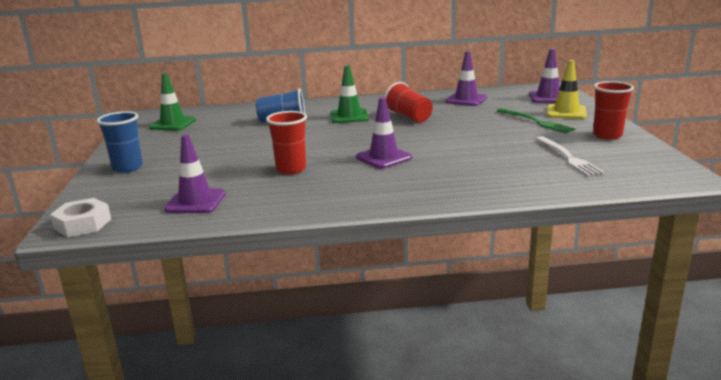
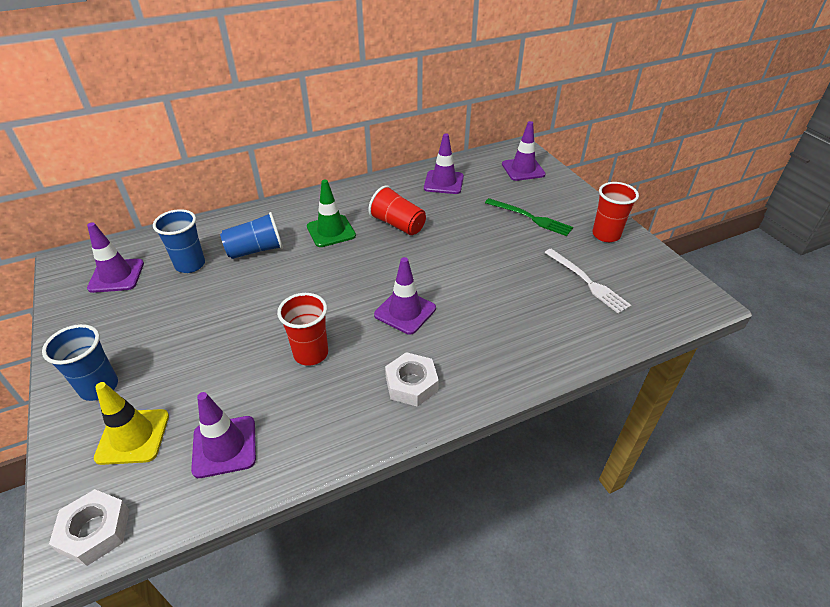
camera: 20 degrees left, 20 degrees up
green traffic cone [149,73,196,131] -> purple traffic cone [87,222,144,293]
yellow traffic cone [547,60,587,119] -> yellow traffic cone moved to [94,382,169,465]
none -> blue cup [153,209,205,273]
none -> white nut [385,352,439,407]

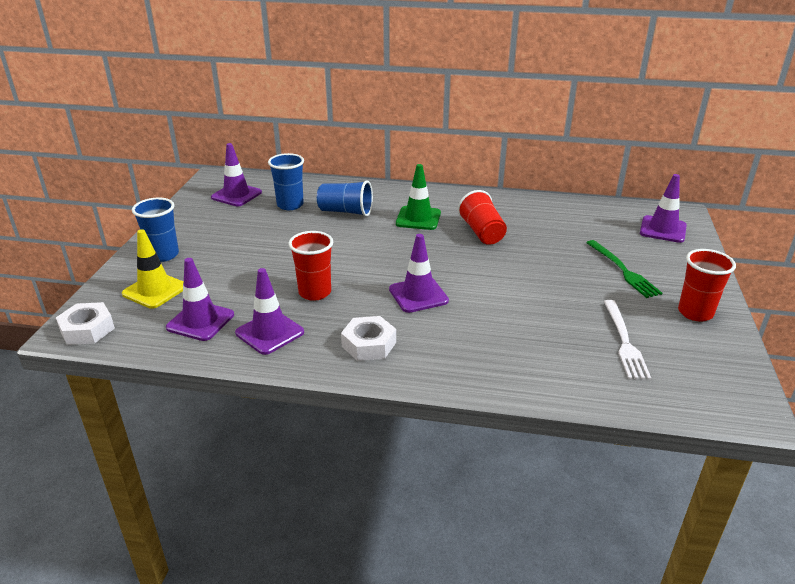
camera: 35 degrees right, 10 degrees down
purple traffic cone [424,133,464,194] -> purple traffic cone moved to [235,268,304,355]

